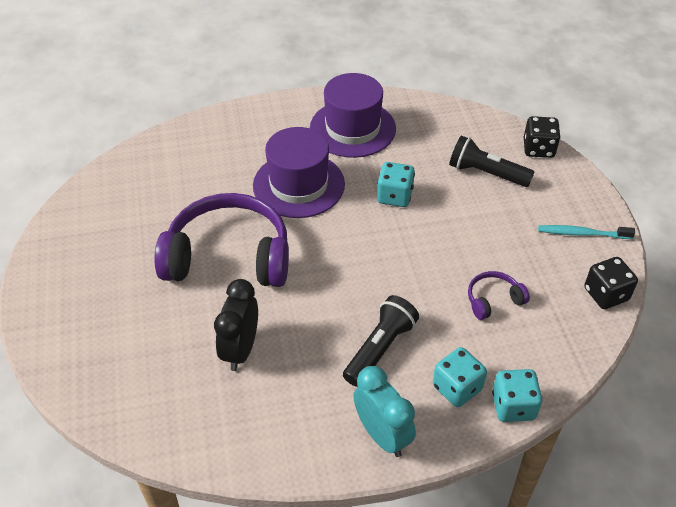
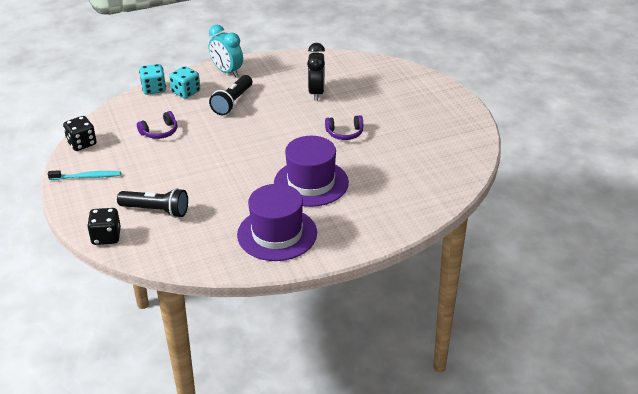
camera: 170 degrees right, 10 degrees down
purple headphones [155,193,289,287] -> purple headphones [325,115,363,140], size x0.43
turquoise dice [377,162,415,207] -> none

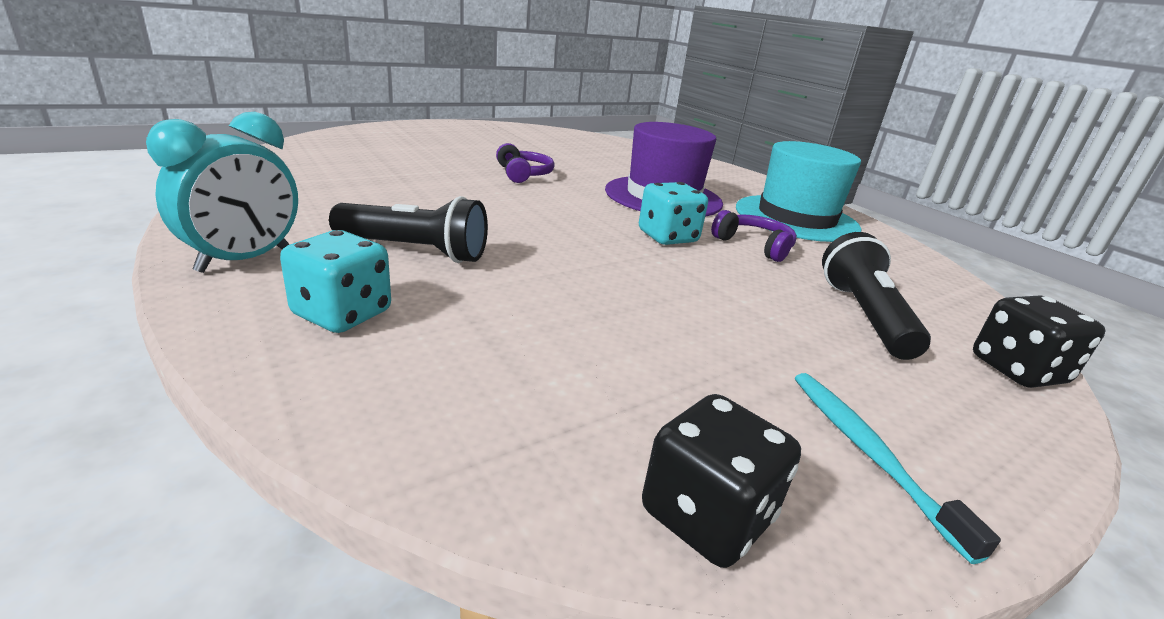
camera: 105 degrees left, 10 degrees down
purple headphones [137,111,177,139] -> purple headphones moved to [711,210,797,262]
turquoise dice [139,64,166,95] -> turquoise dice moved to [639,182,708,245]
purple hat [237,184,317,261] -> turquoise hat [736,141,861,242]
black clock [307,43,325,101] -> none

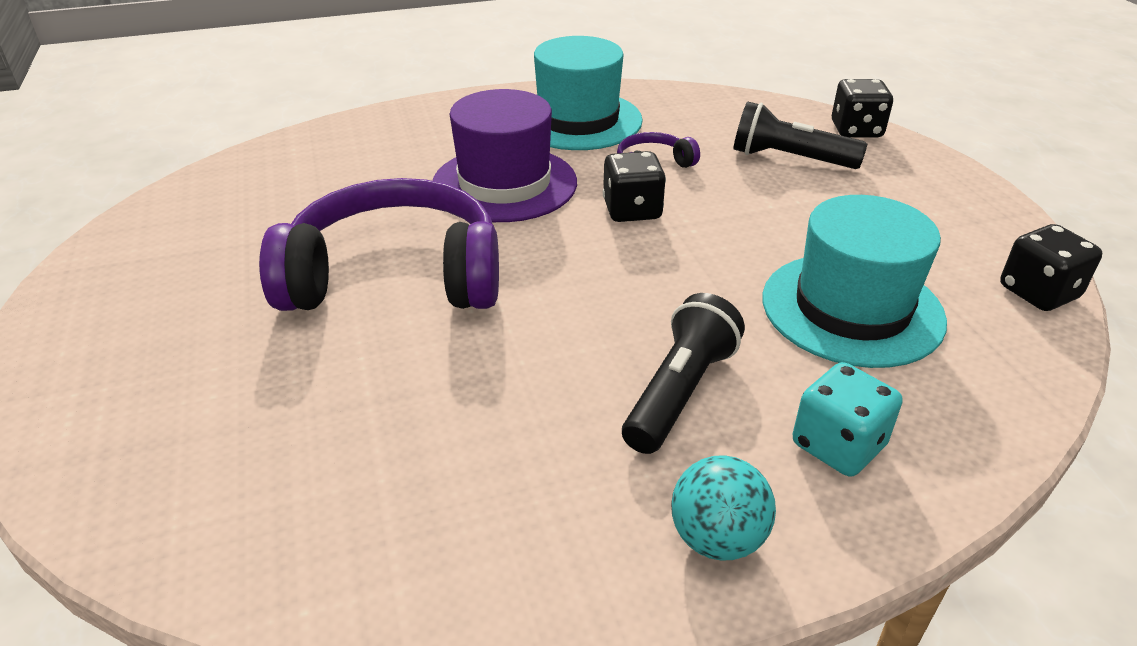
camera: 70 degrees left, 10 degrees up
turquoise clock [146,112,298,273] -> turquoise ball [671,455,776,561]
purple headphones [496,143,555,183] -> purple headphones [259,178,499,311], size x2.33
turquoise dice [639,182,708,245] -> black dice [603,151,666,222]
turquoise toothbrush [795,373,1001,564] -> none
none -> turquoise hat [762,195,947,368]

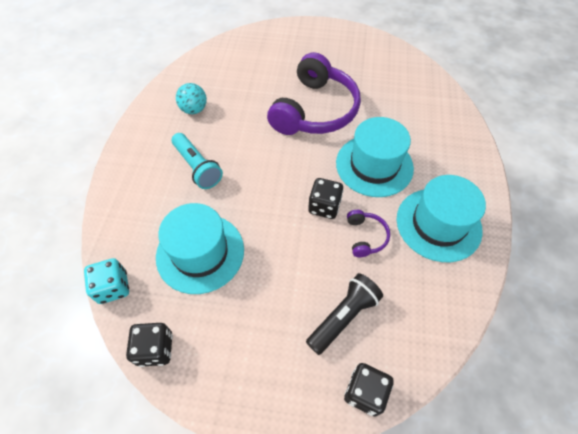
camera: 115 degrees right, 20 degrees up
purple hat [433,89,577,222] -> turquoise hat [336,117,414,197]
black flashlight [622,293,745,454] -> turquoise flashlight [172,133,223,189]
turquoise ball [671,455,776,561] -> turquoise ball moved to [176,83,207,114]
turquoise dice [793,362,903,477] -> turquoise dice moved to [84,258,129,304]

